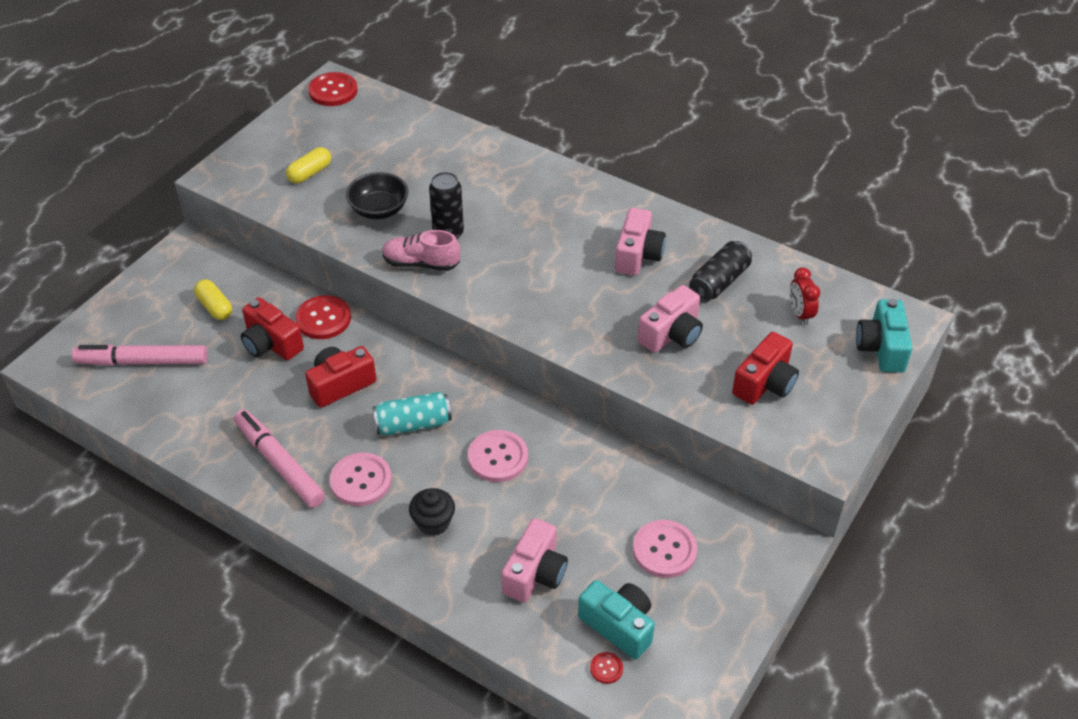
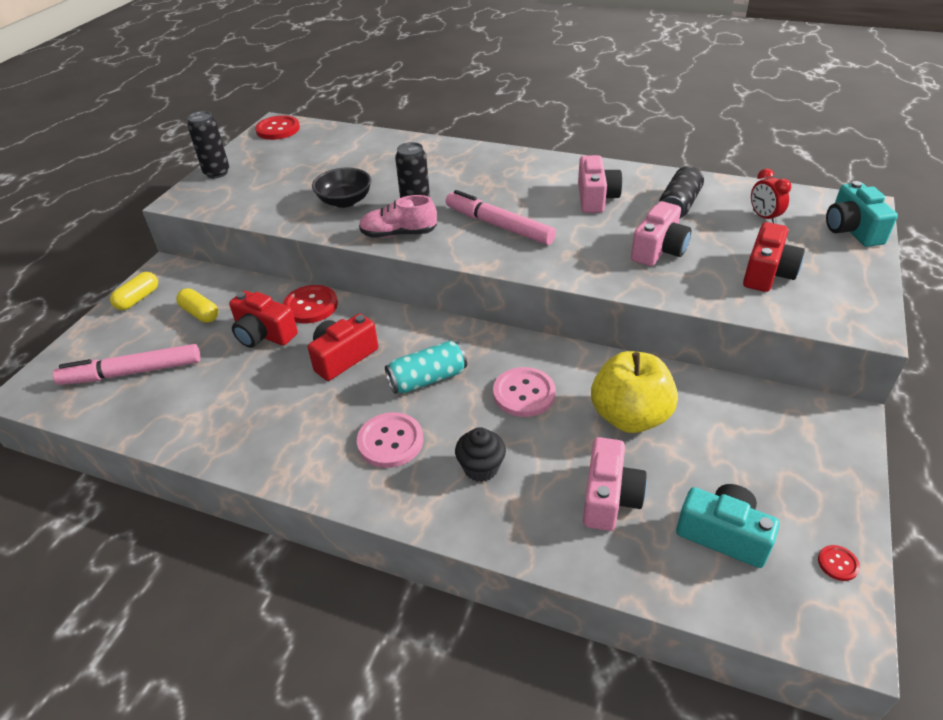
camera: 10 degrees left, 5 degrees down
pink marker [234,409,325,508] -> pink marker moved to [446,190,556,245]
yellow capsule [286,147,331,183] -> yellow capsule moved to [110,272,158,310]
red button [590,652,623,684] -> red button moved to [818,545,860,581]
pink button [633,520,697,578] -> none
none -> black can [187,111,229,178]
none -> yellow apple [591,351,678,433]

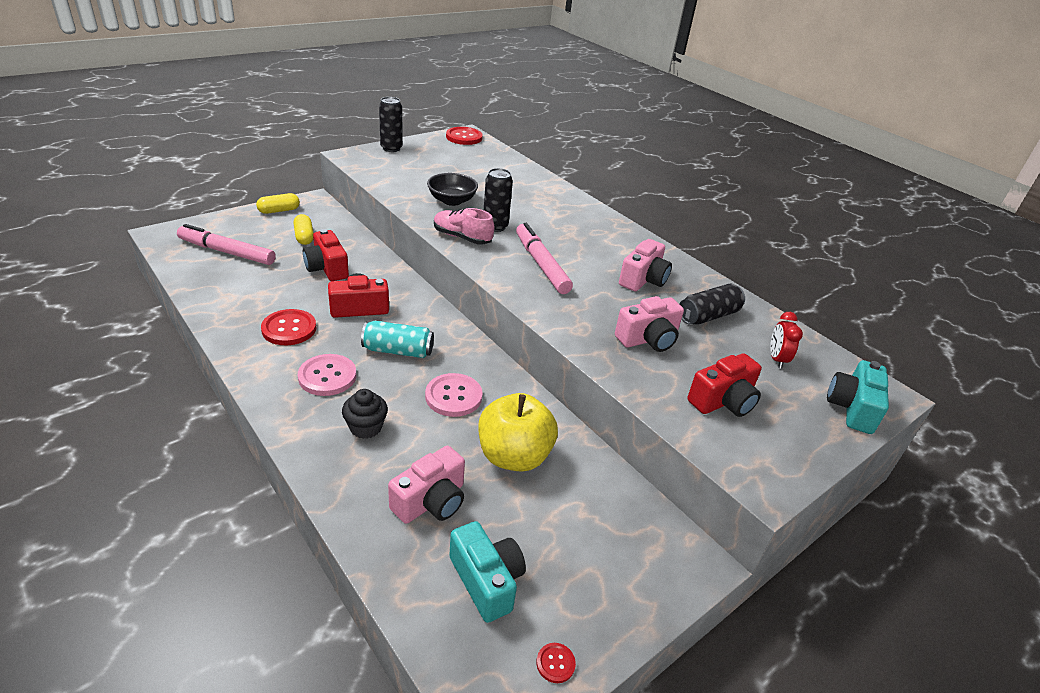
camera: 25 degrees right, 5 degrees down
red button [283,285,338,323] -> red button moved to [261,309,316,345]

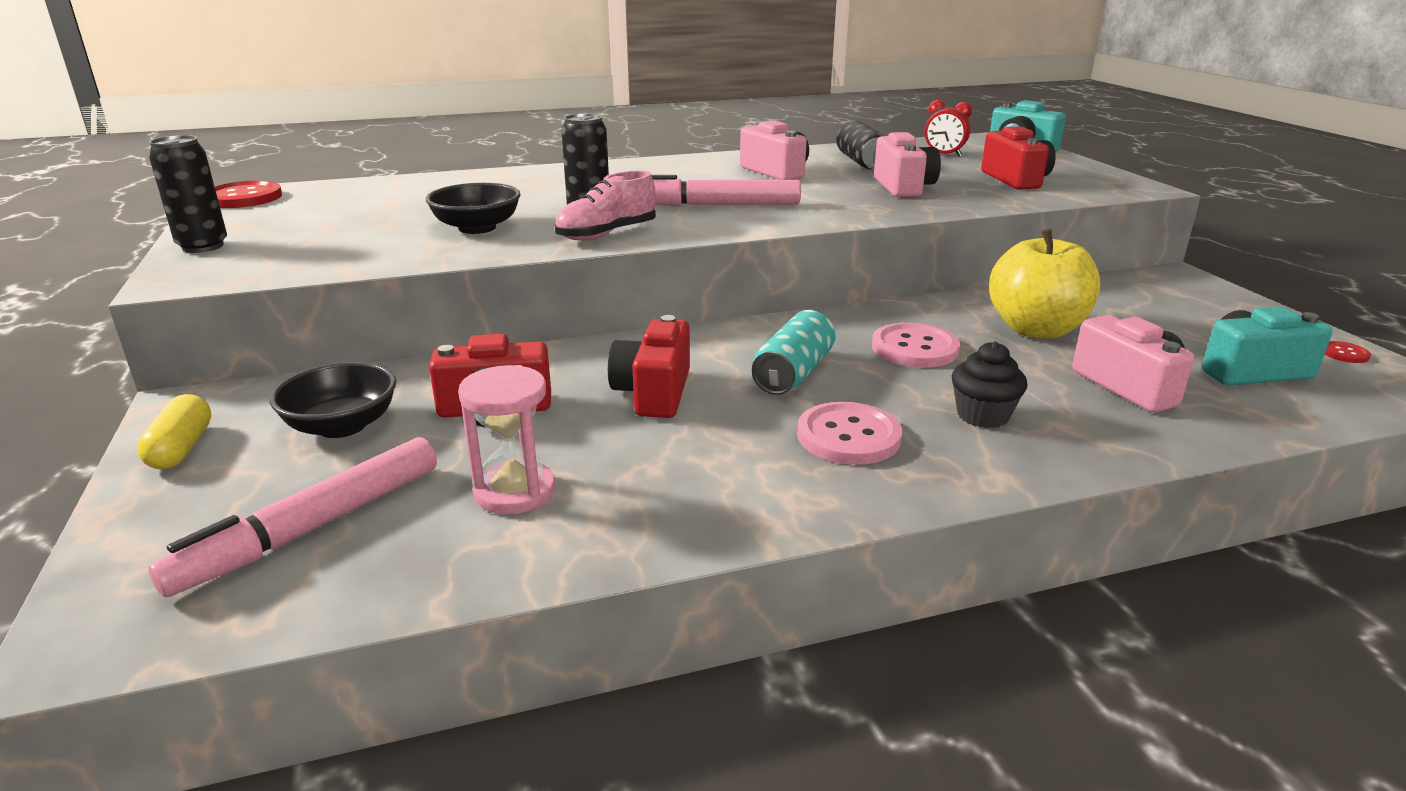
camera: 65 degrees left, 10 degrees down
red button [261,309,316,345] -> none
yellow capsule [294,214,314,245] -> black bowl [270,362,396,438]
none -> pink hourglass [458,365,555,514]

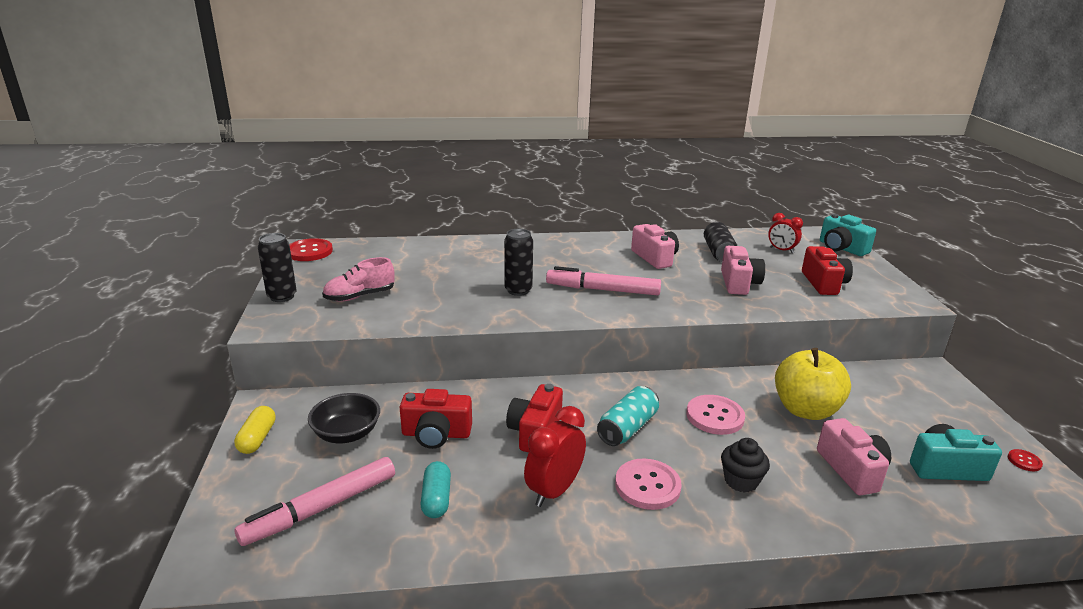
camera: 10 degrees right, 0 degrees up
black bowl [426,183,520,234] -> none
pink hourglass [458,365,555,514] -> turquoise capsule [420,461,451,518]
pink shoe [554,171,656,241] -> pink shoe moved to [322,257,395,302]
none -> red clock [524,406,586,507]

